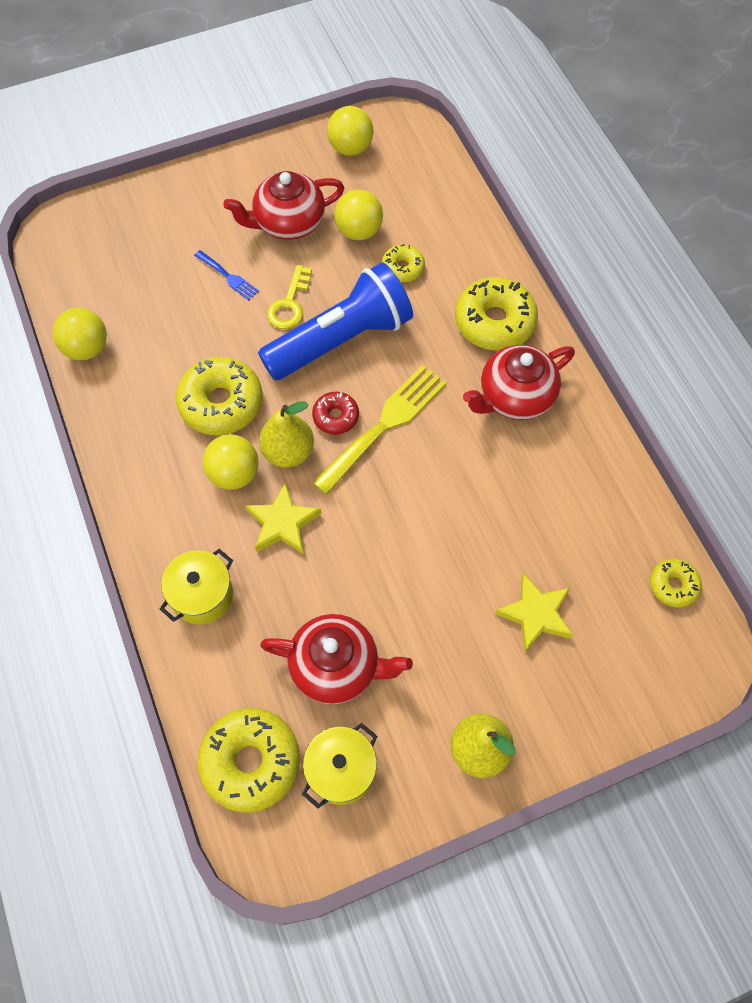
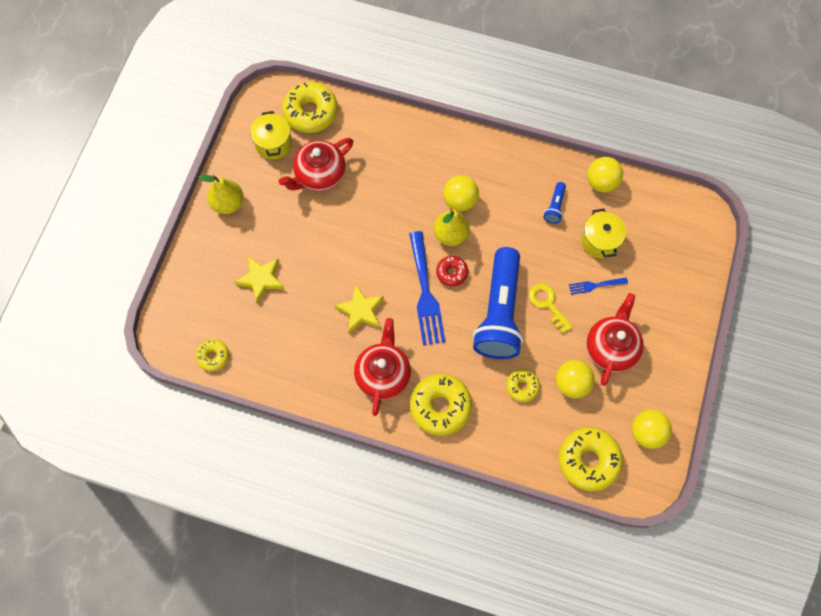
camera: 130 degrees right, 5 degrees up
yellow pot [160,549,233,625] -> yellow pot moved to [581,209,626,258]
yellow donut [176,357,263,435] -> yellow donut moved to [559,427,623,491]
yellow star [245,483,321,554] -> yellow star moved to [334,285,384,334]
yellow fork [312,365,447,495] -> blue fork [409,231,445,345]
none -> blue flashlight [543,182,566,224]

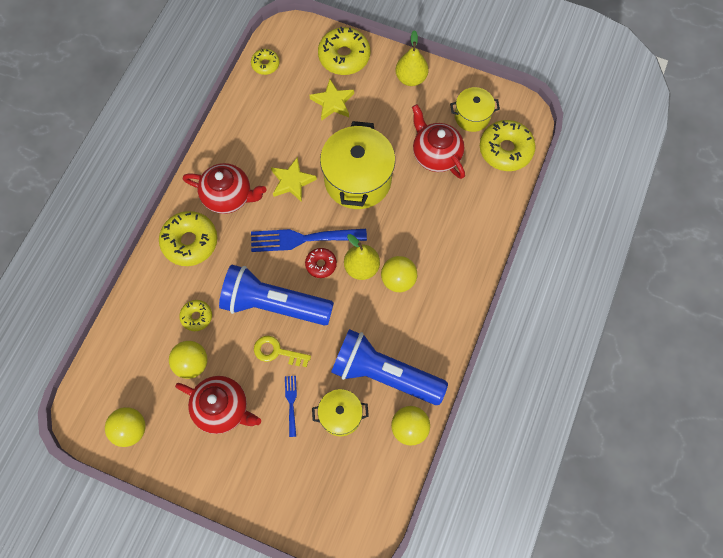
camera: 95 degrees right, 0 degrees up
yellow key [529,283,573,334] -> yellow key turned 135 degrees counterclockwise [254,336,311,367]
blue flashlight [543,182,566,224] -> blue flashlight [331,329,448,405], size x2.48
yellow donut [559,427,623,491] -> yellow donut moved to [318,27,370,75]
none -> yellow pot [320,121,395,209]

